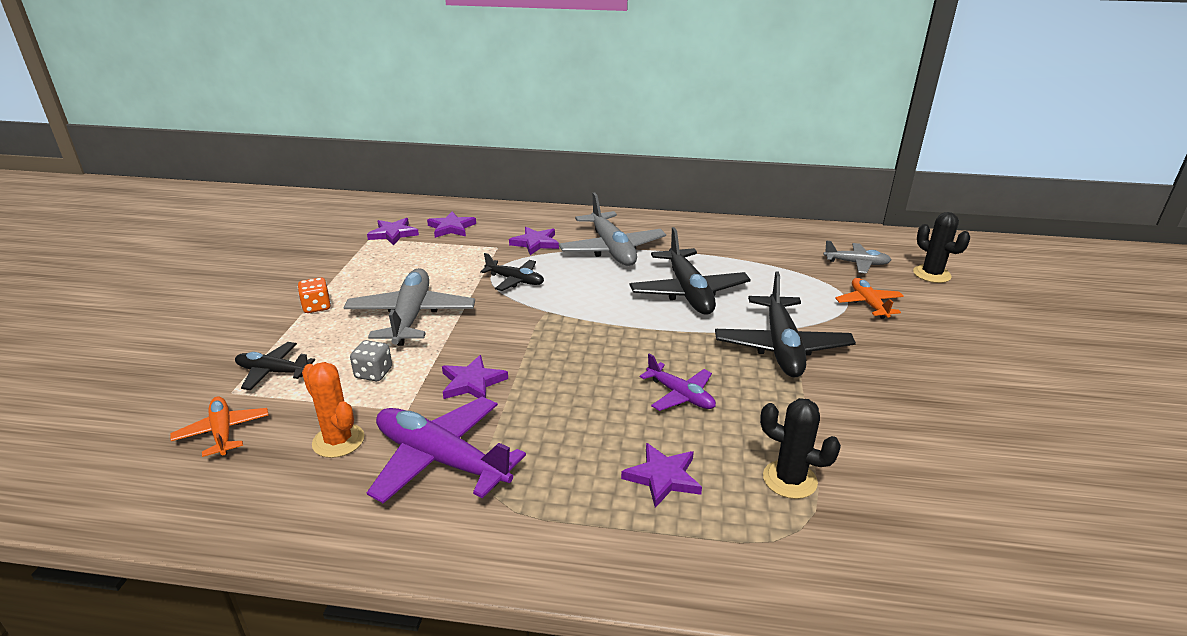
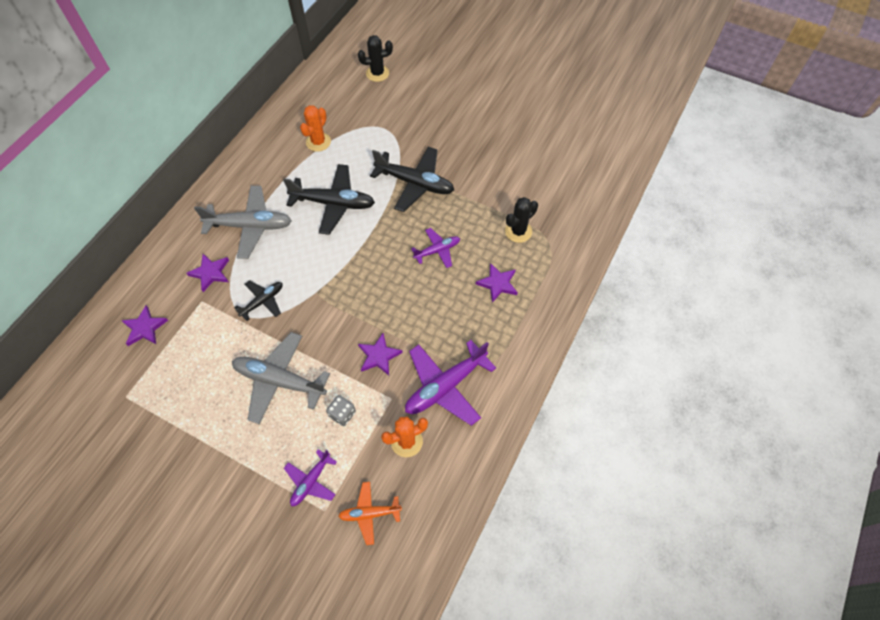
camera: 70 degrees left, 30 degrees up
black plane [235,342,315,390] -> purple plane [284,449,337,506]
orange dice [298,277,331,313] -> none
purple star [367,218,419,246] -> none
grey plane [823,241,891,274] -> none
orange plane [835,278,904,319] -> none
none -> orange cactus [300,105,331,152]

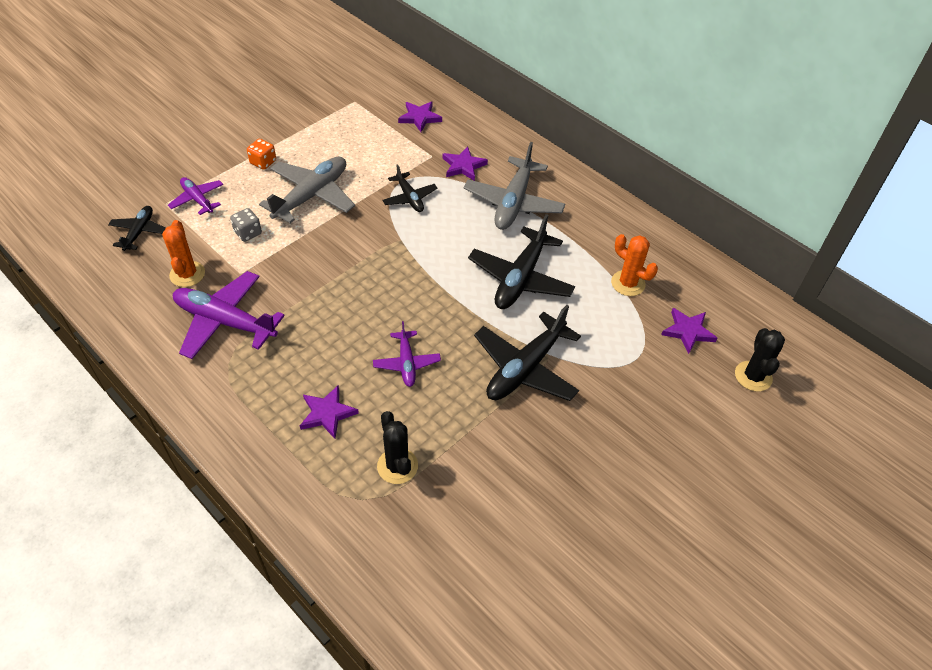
camera: 105 degrees right, 10 degrees down
orange plane [339,482,402,545] -> black plane [108,206,166,251]
purple star [358,333,403,375] -> purple star moved to [661,308,717,354]
purple plane [405,340,496,426] -> purple plane turned 45 degrees counterclockwise [173,271,285,359]
none -> orange dice [247,139,276,170]

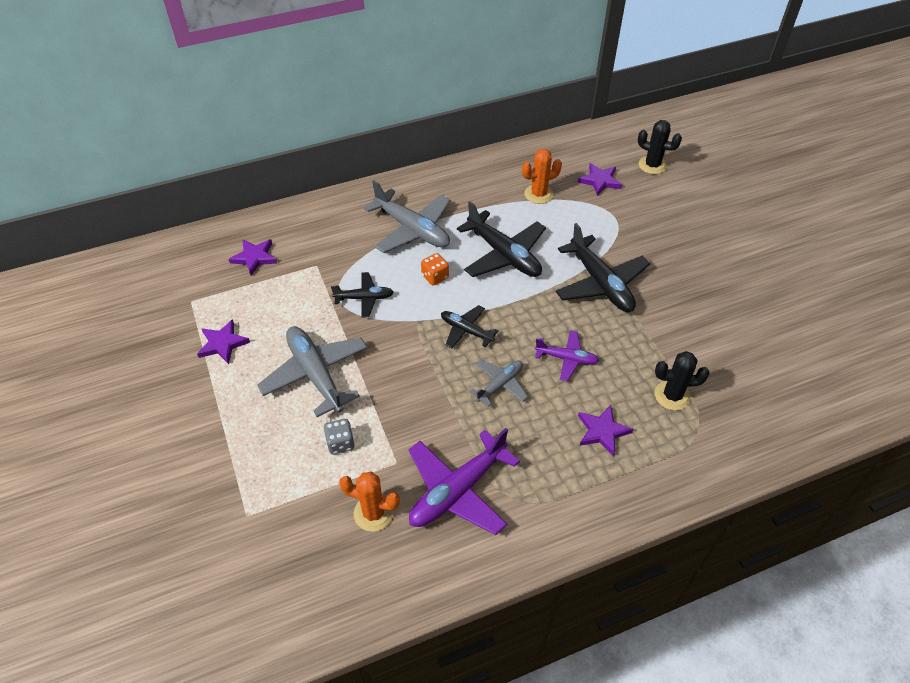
camera: 65 degrees left, 0 degrees up
black plane [108,206,166,251] -> black plane moved to [441,305,499,348]
purple plane [168,177,223,215] -> none
orange dice [247,139,276,170] -> orange dice moved to [421,253,449,285]
purple star [442,146,488,181] -> purple star moved to [197,319,250,364]
none -> grey plane [469,360,528,407]

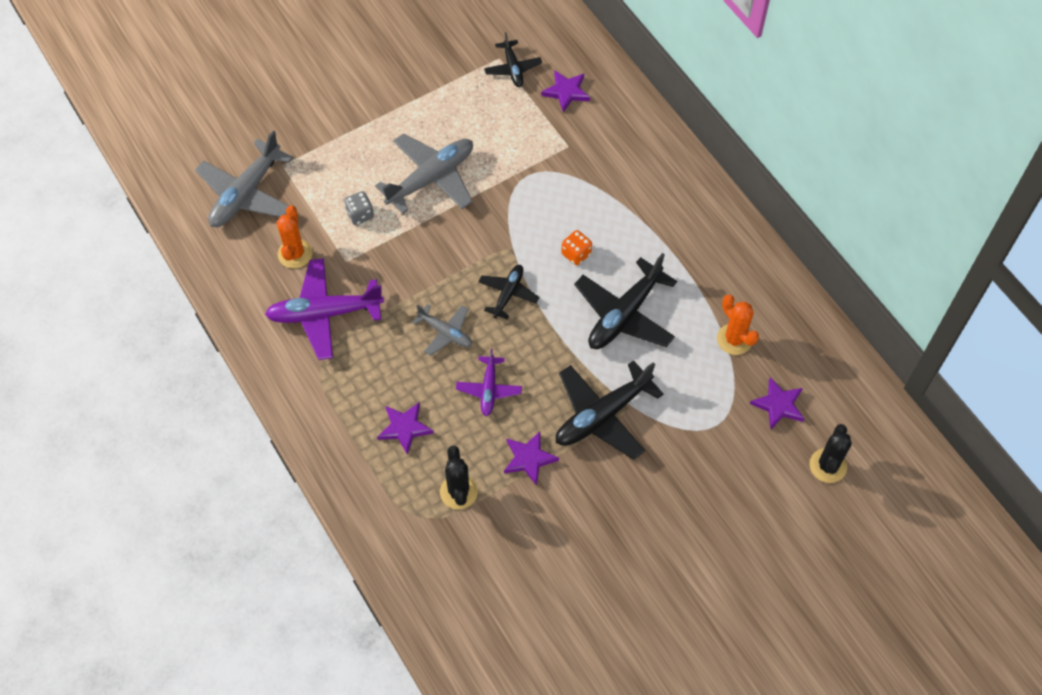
camera: 80 degrees right, 10 degrees up
purple star [197,319,250,364] -> purple star moved to [504,431,559,486]
black plane [331,272,394,318] -> black plane moved to [484,32,542,87]
grey plane [364,181,451,253] -> grey plane moved to [195,131,293,227]
purple plane [408,428,520,535] -> purple plane turned 45 degrees counterclockwise [265,258,384,360]

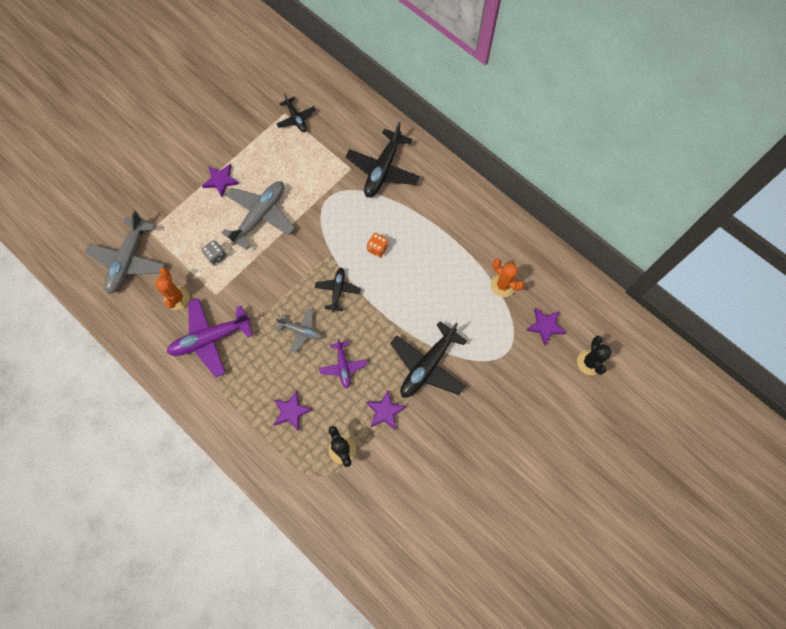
camera: 15 degrees left, 10 degrees up
purple star [541,70,590,112] -> purple star moved to [202,164,239,197]
black plane [574,253,677,349] -> black plane moved to [345,122,420,197]

